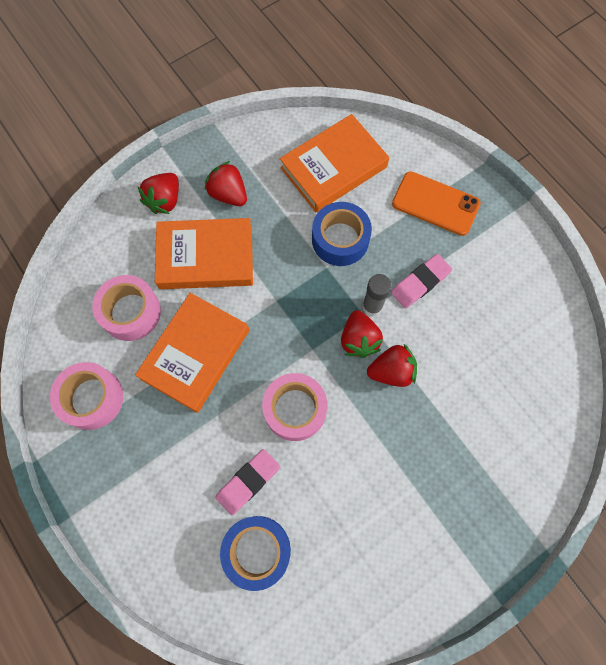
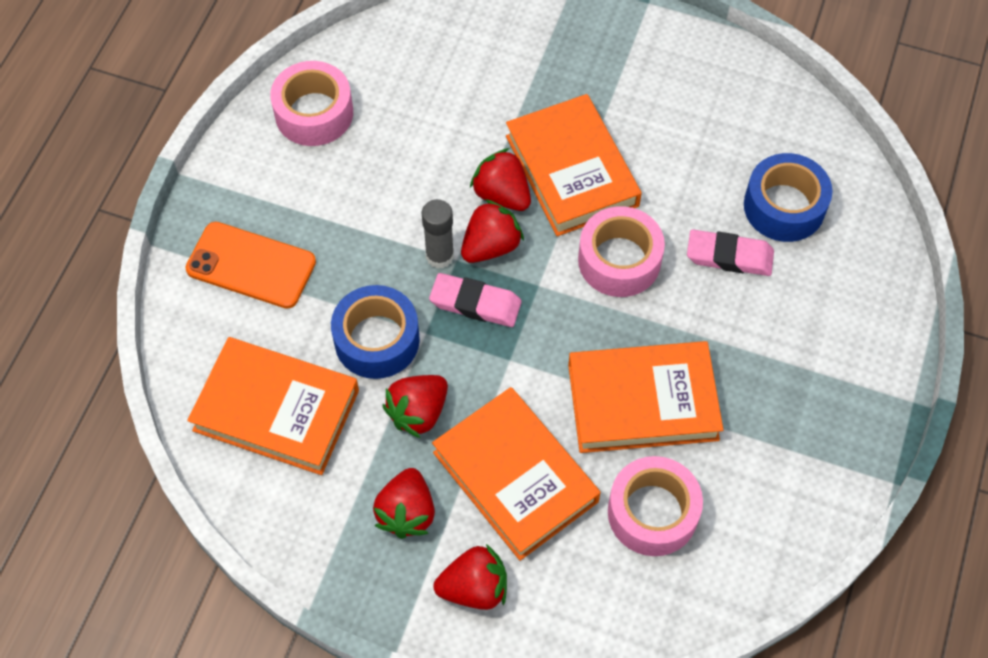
camera: 125 degrees left, 10 degrees down
pink tape [50,362,123,430] -> pink tape moved to [270,61,353,146]
pink eraser [391,254,452,308] -> pink eraser moved to [429,273,522,327]
orange phone [392,171,481,236] -> orange phone turned 60 degrees counterclockwise [185,222,316,309]
none -> red strawberry [382,375,448,438]
none -> orange book [506,94,642,236]

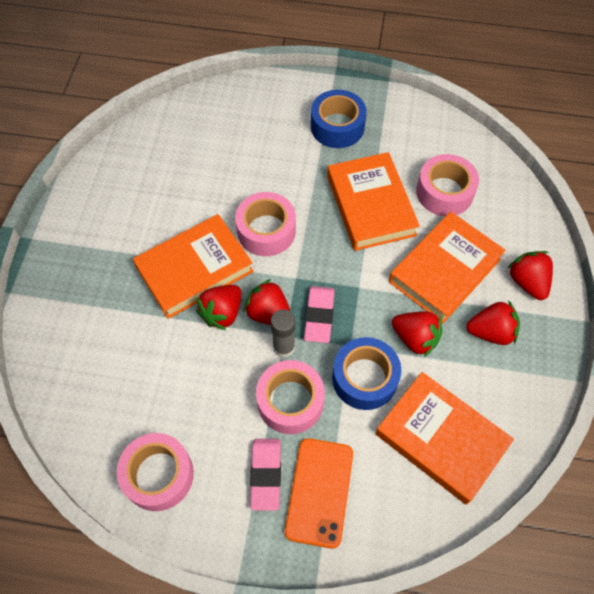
camera: 100 degrees left, 0 degrees up
orange book [187,337,359,475] -> orange book turned 60 degrees counterclockwise [375,372,514,505]
pink eraser [687,229,774,276] -> pink eraser moved to [250,439,281,511]
blue tape [744,153,833,242] -> blue tape moved to [311,90,367,148]
none -> pink tape [256,360,325,434]

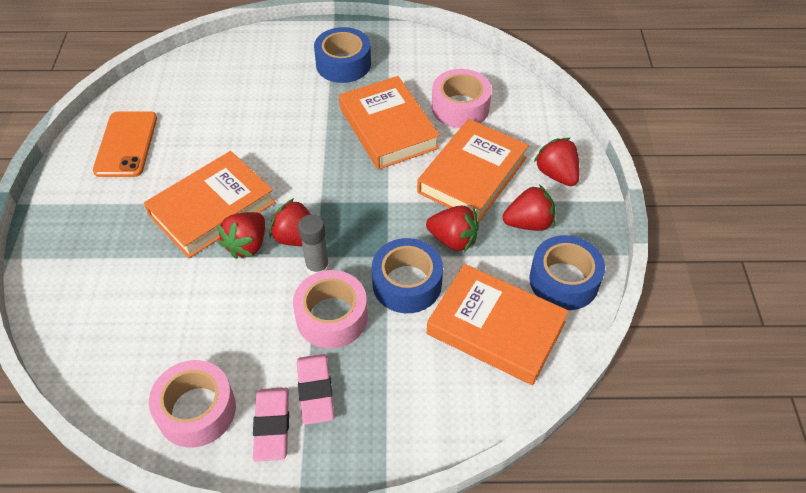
camera: 10 degrees left, 10 degrees down
pink tape [235,192,296,256] -> none
orange phone [285,438,353,549] -> orange phone moved to [93,111,157,177]
pink eraser [304,286,335,343] -> pink eraser moved to [253,388,289,461]
none -> blue tape [529,235,605,310]

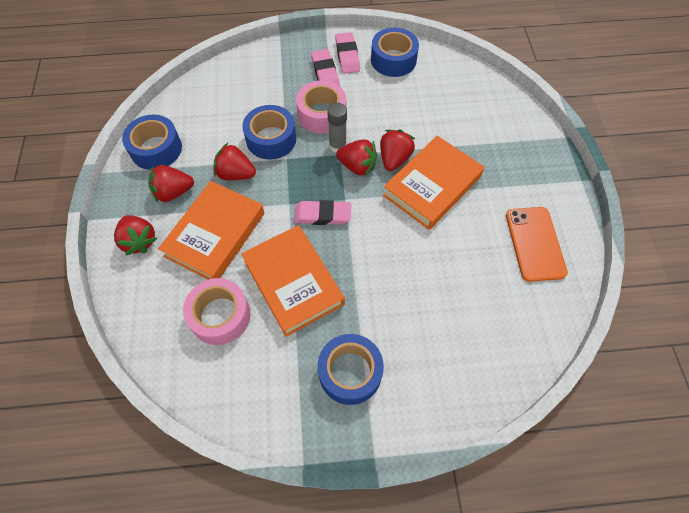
camera: 175 degrees right, 10 degrees up
pink tape [149,360,236,448] -> blue tape [371,28,419,77]
orange book [427,264,569,385] -> none
none -> pink eraser [294,200,351,225]

